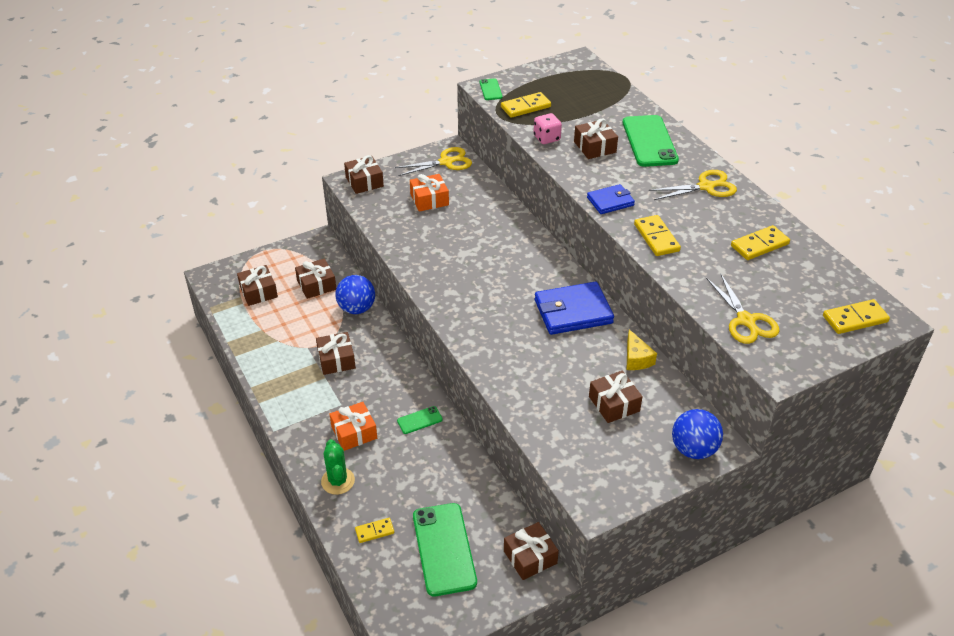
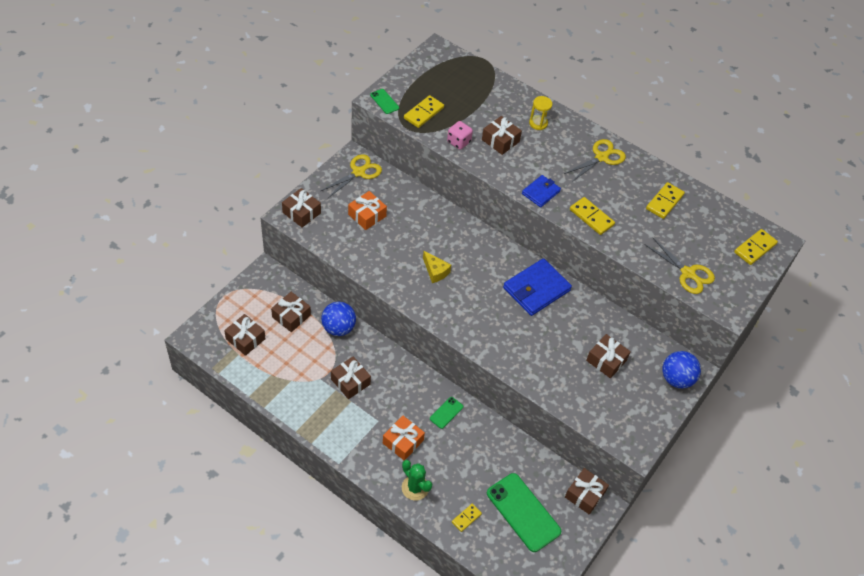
camera: 30 degrees left, 10 degrees up
green phone [622,115,679,167] -> yellow hourglass [529,96,552,130]
yellow cheese [626,329,657,370] -> yellow cheese moved to [423,251,451,283]

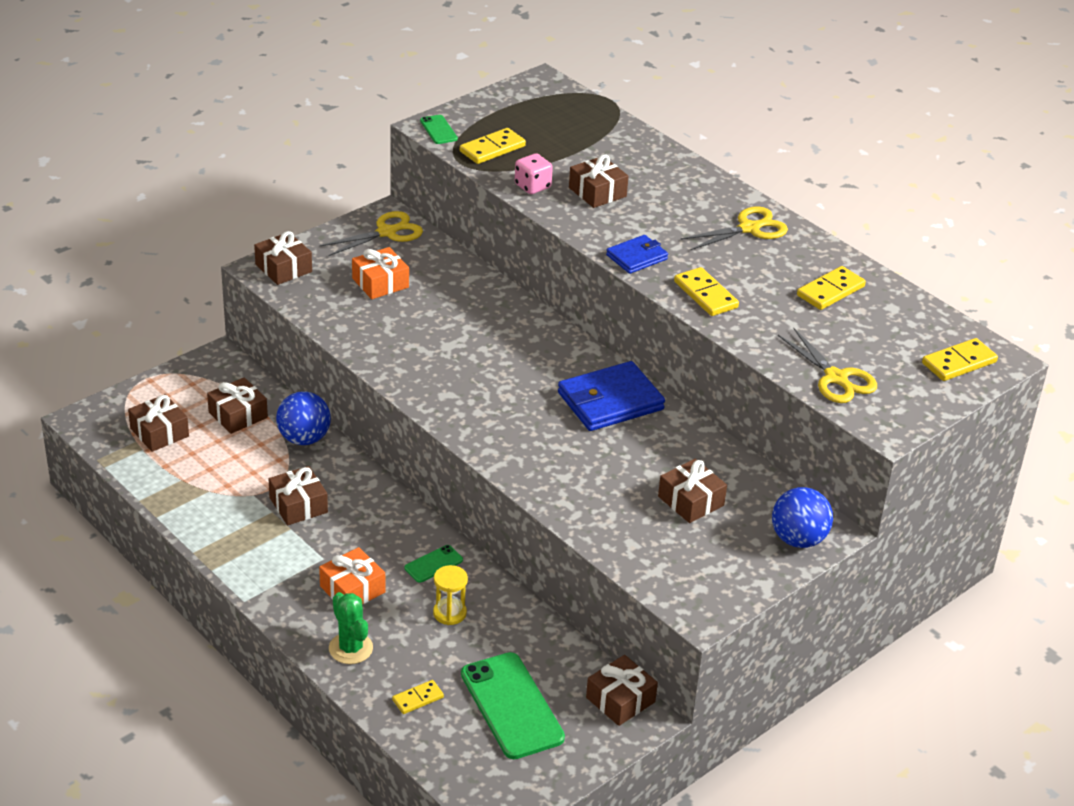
camera: 15 degrees right, 15 degrees down
yellow cheese [423,251,451,283] -> none
yellow hourglass [529,96,552,130] -> yellow hourglass moved to [433,565,468,625]

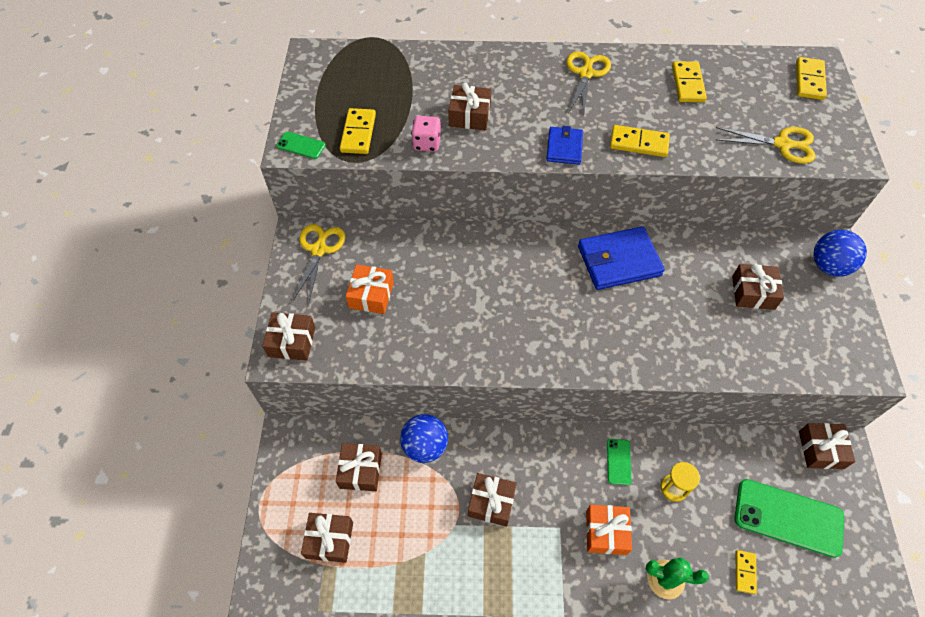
camera: 45 degrees left, 20 degrees up
blue wallet [558,361,665,431] -> blue wallet turned 60 degrees clockwise [578,226,665,290]

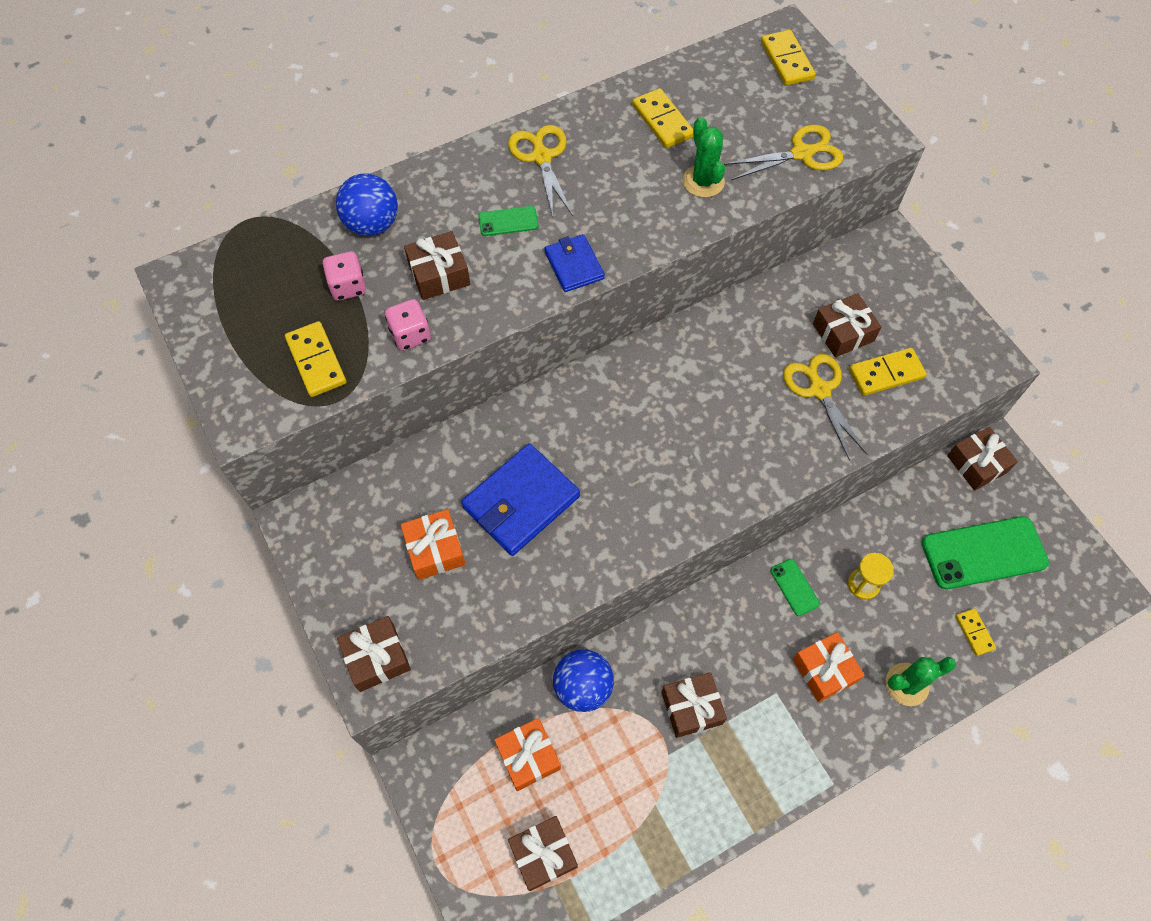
camera: 30 degrees left, 5 degrees up
green phone [276,132,326,159] -> green phone moved to [478,206,538,236]
yellow scissors [293,224,346,302] -> yellow scissors moved to [783,354,868,461]
brown gift [336,443,382,491] -> orange gift [494,718,561,791]
blue wallet [578,226,665,290] -> blue wallet moved to [461,444,580,556]
yellow domino [610,125,670,157] -> yellow domino moved to [849,348,927,396]
blue ball [814,230,867,277] -> blue ball moved to [336,174,398,236]
none -> pink dice [322,251,366,301]
none -> green cactus [683,117,725,198]

